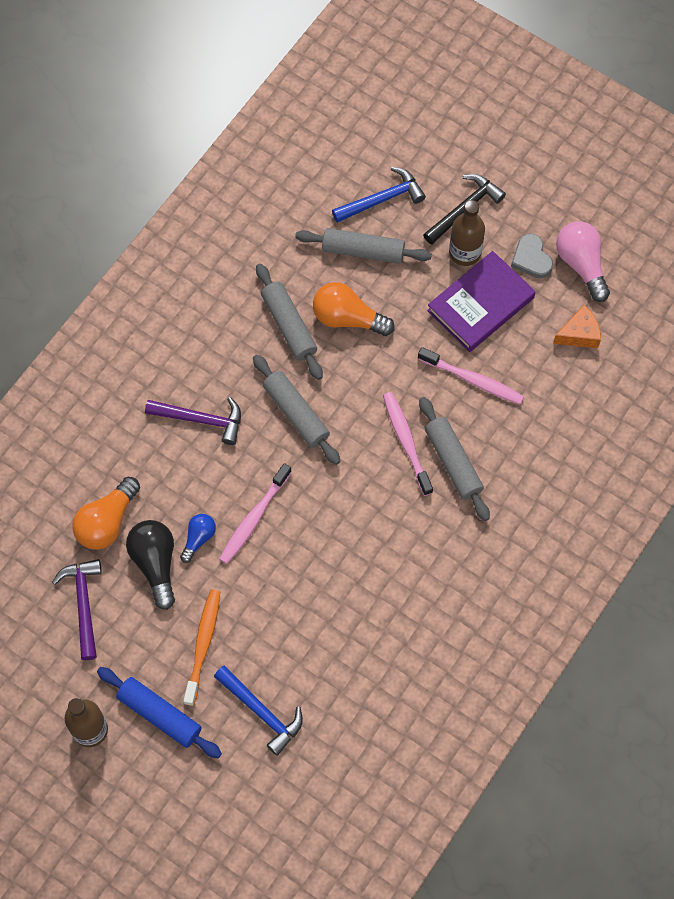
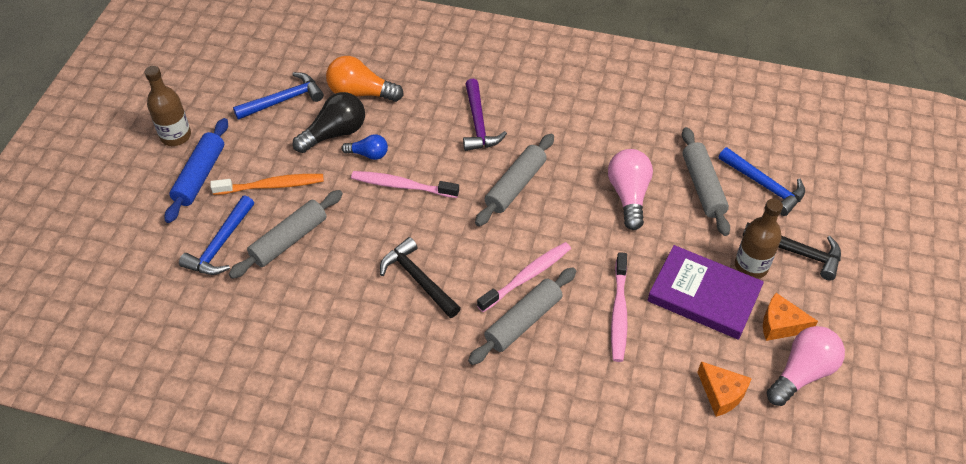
camera: 70 degrees right, 15 degrees down
purple hammer [52,559,102,660] -> blue hammer [233,72,324,120]
grey rolling pin [256,263,323,380] -> grey rolling pin moved to [229,190,343,279]
orange light bulb [313,282,395,336] -> pink light bulb [608,149,653,230]
grey heart [511,233,553,278] -> orange cheese [763,293,818,341]
none -> black hammer [380,237,461,318]

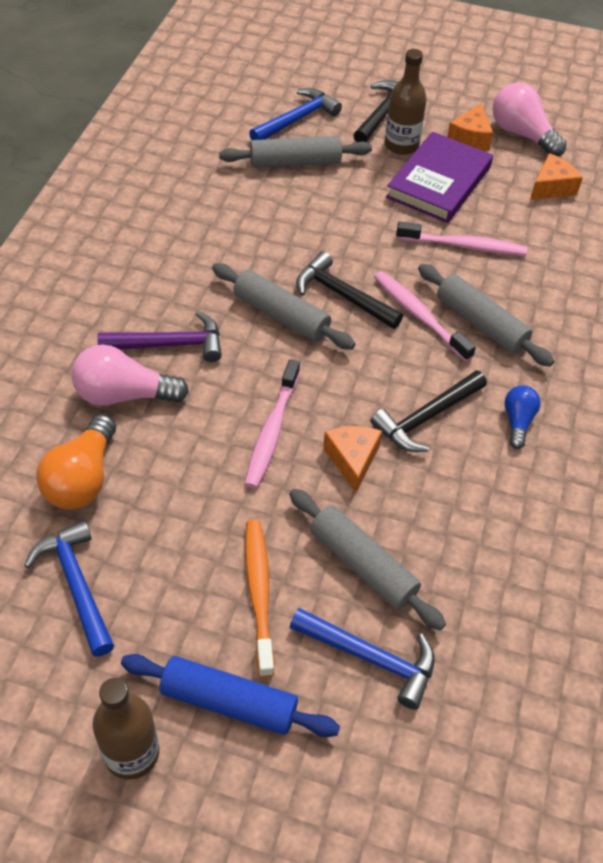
camera: 90 degrees left, 0 degrees up
black light bulb [293,92,365,153] -> none
blue light bulb [341,134,388,160] -> blue light bulb moved to [504,385,541,449]
pink light bulb [608,149,653,230] -> pink light bulb moved to [72,345,189,406]
none -> black hammer [296,251,403,329]
none -> orange cheese [323,426,382,493]

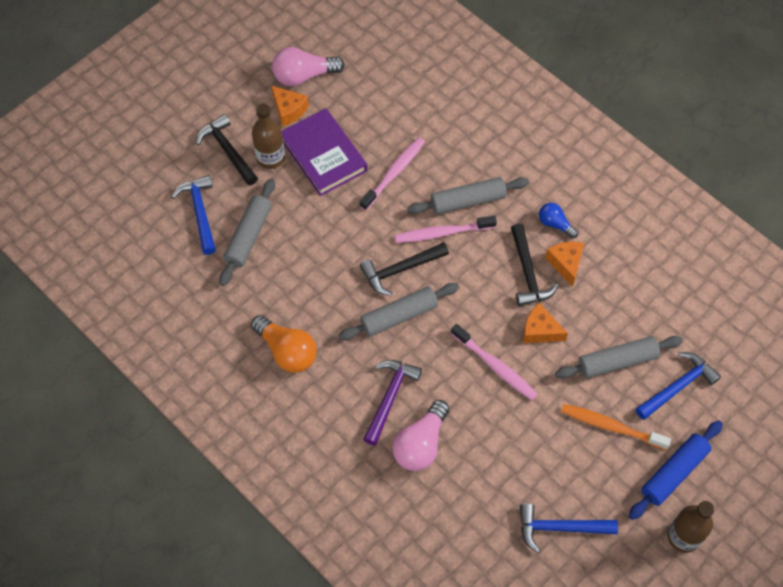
camera: 60 degrees left, 10 degrees up
orange light bulb [36,414,116,509] -> orange light bulb moved to [251,315,317,373]
orange cheese [530,153,583,200] -> orange cheese moved to [545,242,584,287]

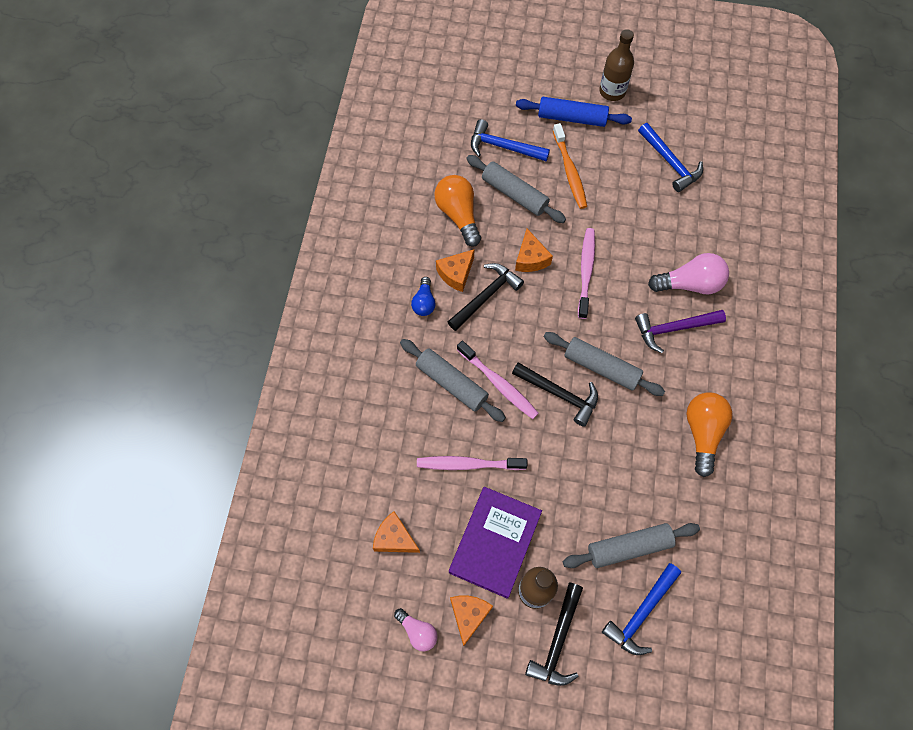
camera: 125 degrees left, 5 degrees up
pink light bulb [272,47,345,86] -> pink light bulb [394,608,438,652], size x0.59
none -> orange cheese [373,511,420,553]
none -> orange light bulb [434,175,481,247]

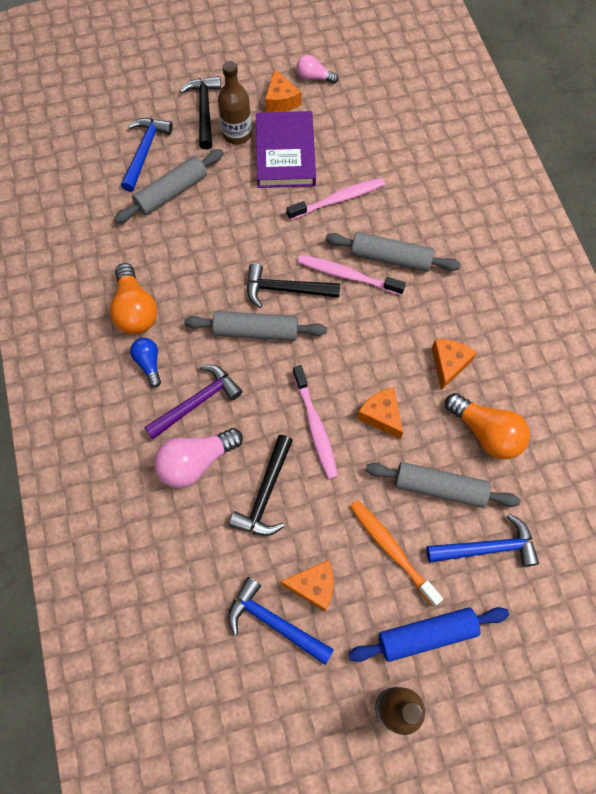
camera: 155 degrees right, 0 degrees up
orange cheese [373,511,420,553] -> orange cheese moved to [280,560,333,612]
blue light bulb [411,277,436,316] -> blue light bulb moved to [130,338,161,387]
black hammer [448,263,524,331] -> black hammer moved to [229,435,293,536]

